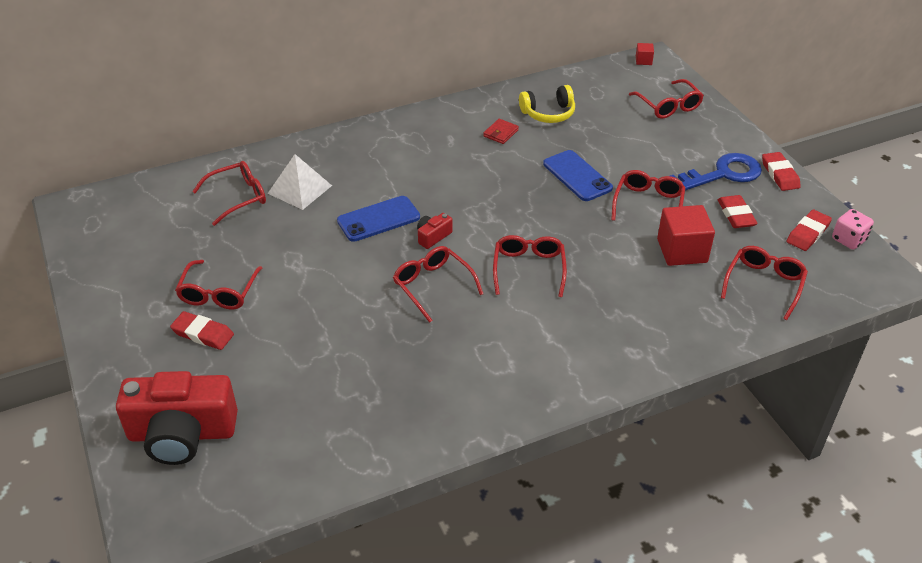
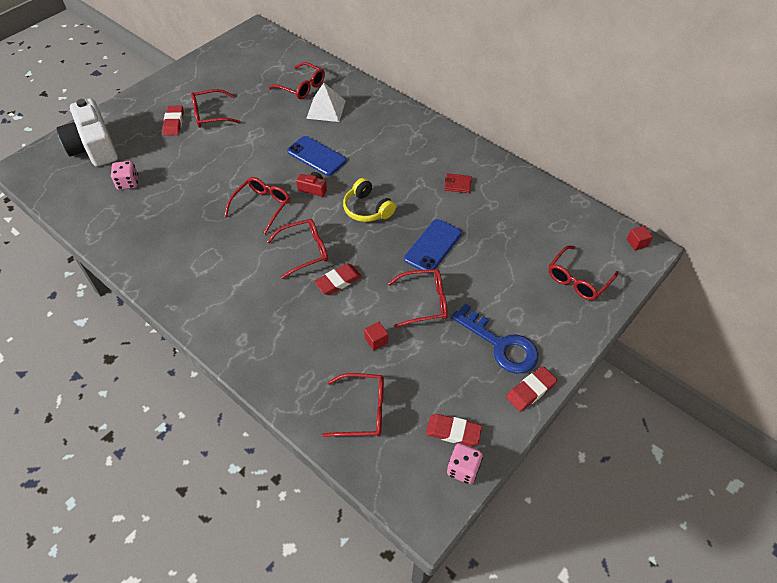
camera: 65 degrees right, 10 degrees up
red camera [116,371,238,465] -> white camera [57,98,118,167]
yellow headphones [519,85,575,123] -> yellow headphones moved to [343,178,396,222]
red cube [657,205,715,266] -> red cube [364,322,388,351], size x0.47
red eraser [718,195,758,228] -> red eraser moved to [314,263,362,295]
none -> pink dice [111,161,138,190]

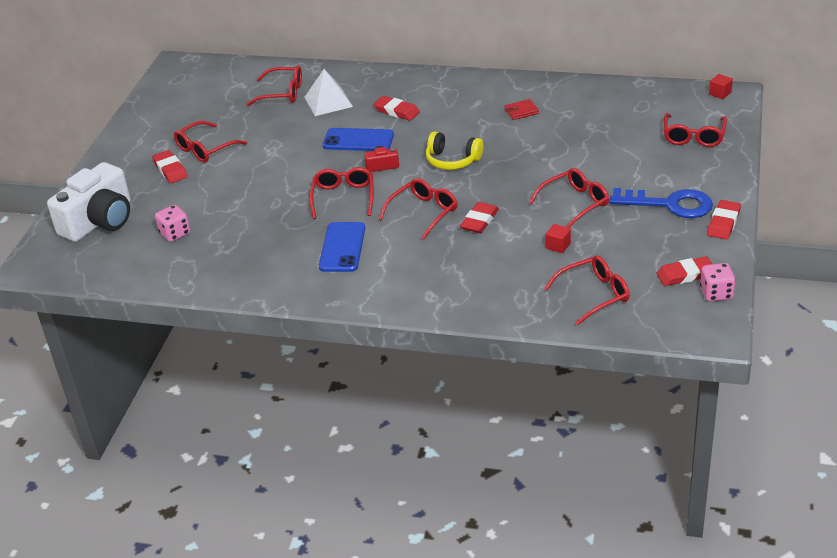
camera: 25 degrees left, 15 degrees down
white camera [57,98,118,167] -> white camera turned 90 degrees counterclockwise [47,162,131,242]
blue phone [404,219,462,274] -> blue phone moved to [319,222,365,272]
none -> red eraser [373,96,420,121]

